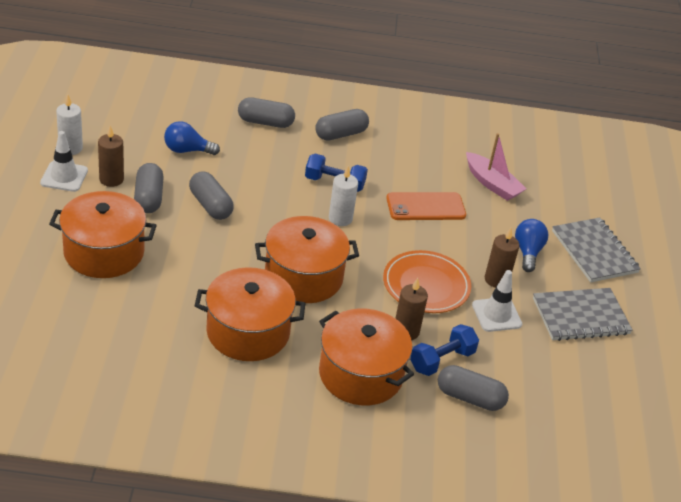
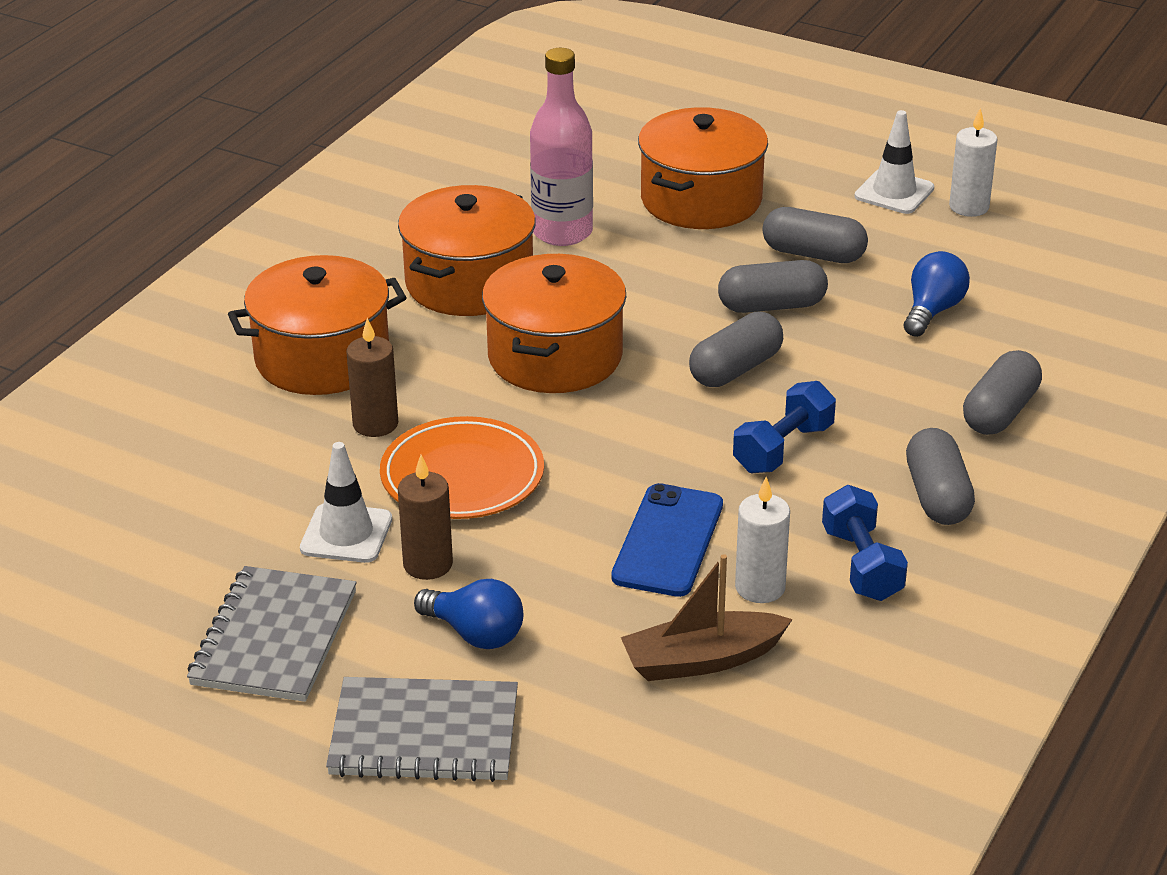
camera: 120 degrees right, 5 degrees down
brown candle [98,126,124,187] -> none
white candle [329,166,358,226] -> white candle moved to [735,477,790,603]
orange phone [386,192,466,220] -> blue phone [611,483,723,597]
blue dumbbell [410,324,479,376] -> blue dumbbell moved to [822,485,908,601]
grey capsule [438,365,509,411] -> grey capsule moved to [689,312,783,387]
pink boat [466,133,526,201] -> brown boat [621,554,793,681]
none -> pink bottle [530,48,593,246]

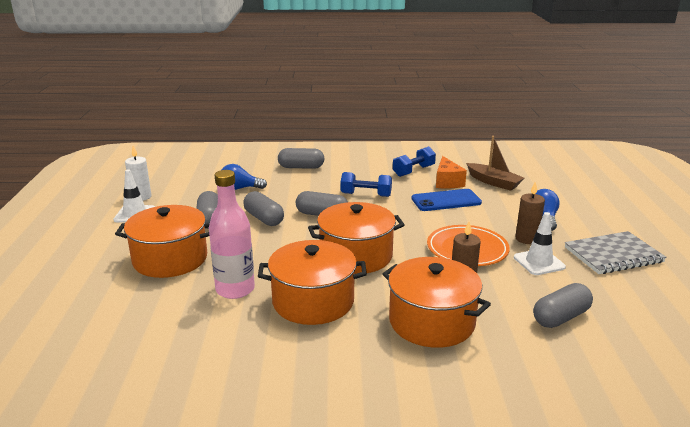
camera: 120 degrees left, 10 degrees down
grey notebook [326,677,518,782] -> none
white candle [735,477,790,603] -> orange cheese [436,156,467,189]
grey capsule [906,428,975,525] -> grey capsule moved to [533,283,593,328]

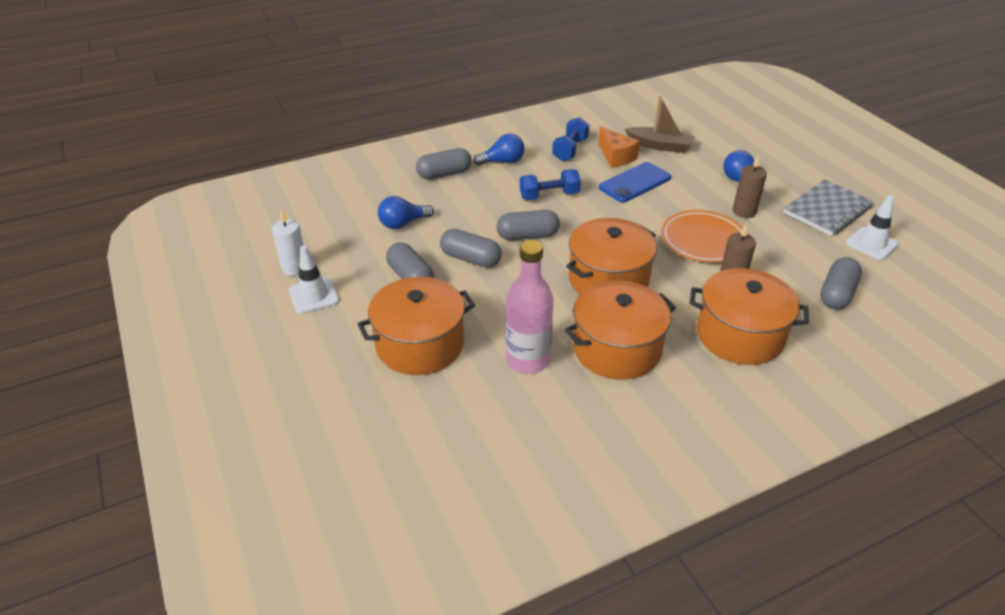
camera: 25 degrees left, 15 degrees up
white traffic cone [514,212,566,275] -> white traffic cone moved to [846,195,899,260]
none -> blue light bulb [473,134,525,166]

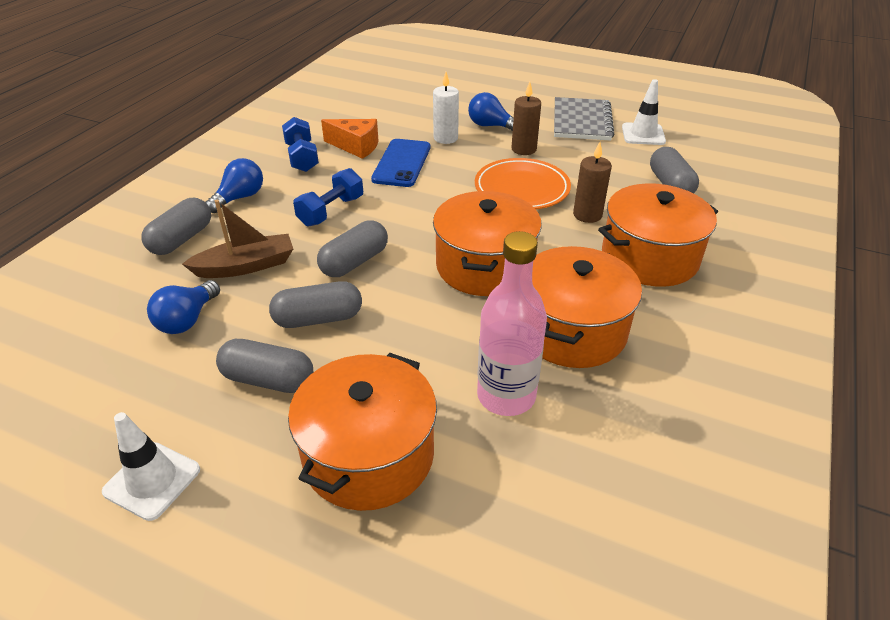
camera: 40 degrees left, 0 degrees up
white candle [272,209,303,276] -> white candle moved to [433,72,459,144]
brown boat [625,96,695,153] -> brown boat moved to [182,200,293,278]

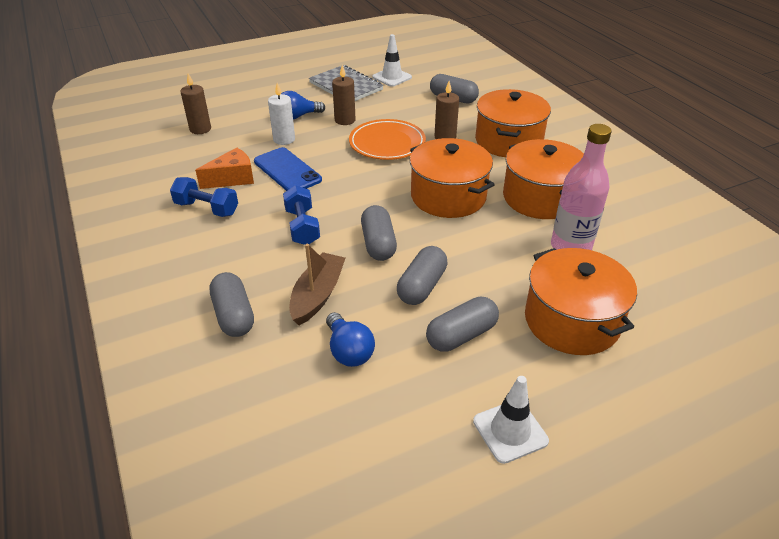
camera: 50 degrees left, 0 degrees up
blue light bulb [206,158,263,213] -> none
none -> brown candle [180,73,211,134]

